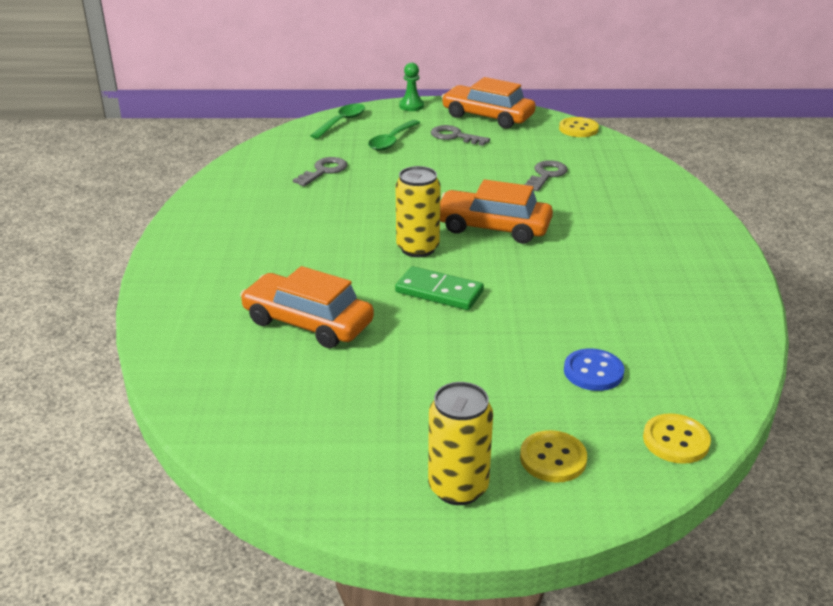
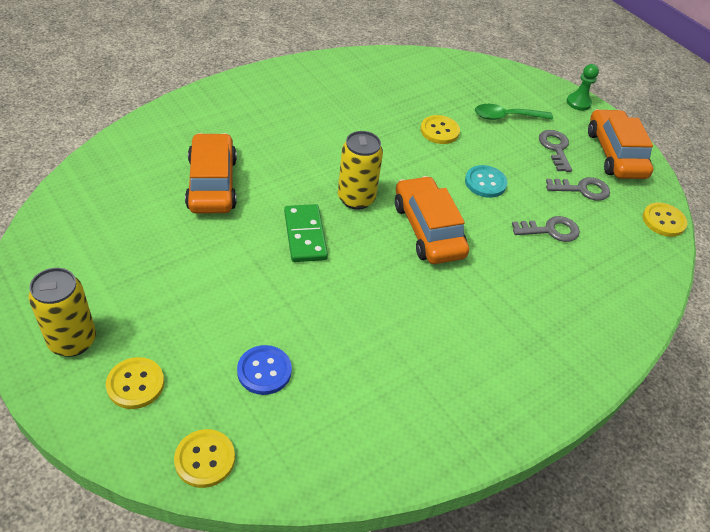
camera: 50 degrees right, 15 degrees up
grey key [293,157,347,186] -> grey key moved to [546,177,610,201]
green spoon [310,104,365,139] -> none
none -> yellow button [420,115,460,144]
none -> turquoise button [465,165,508,198]

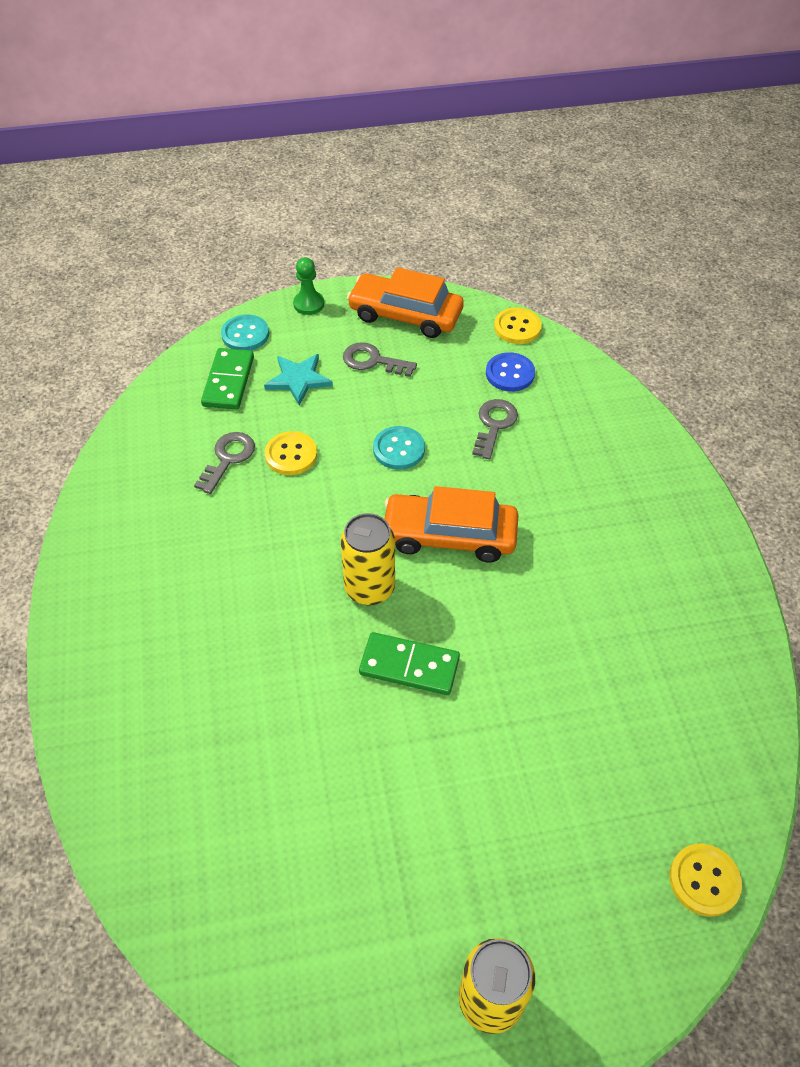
camera: 60 degrees left, 5 degrees up
yellow button [106,357,164,409] -> none
orange car [185,133,237,214] -> none
blue button [237,345,292,395] -> blue button moved to [486,352,535,392]
green spoon [475,104,553,120] -> turquoise star [264,354,333,406]
grey key [546,177,610,201] -> grey key moved to [194,432,255,494]
none -> green domino [201,348,254,410]
none -> turquoise button [221,314,269,351]

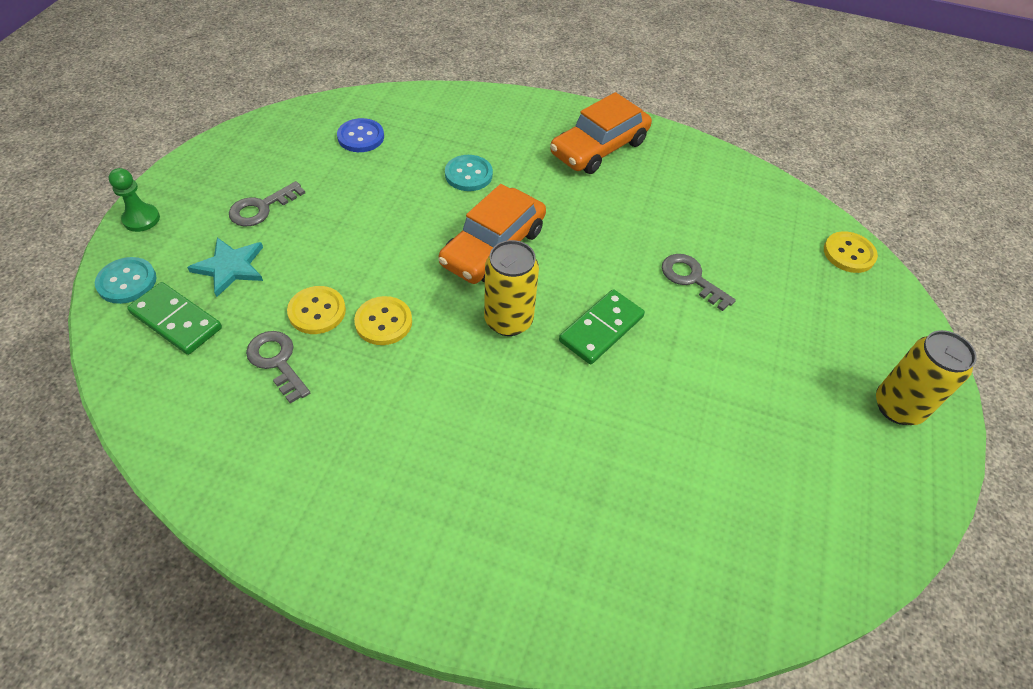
camera: 65 degrees left, 0 degrees up
orange car [347,267,464,338] -> orange car moved to [550,92,652,174]
turquoise button [373,426,425,470] -> turquoise button moved to [445,155,493,191]
grey key [472,399,518,459] -> grey key moved to [662,254,736,311]
yellow button [494,307,542,344] -> yellow button moved to [354,296,412,345]

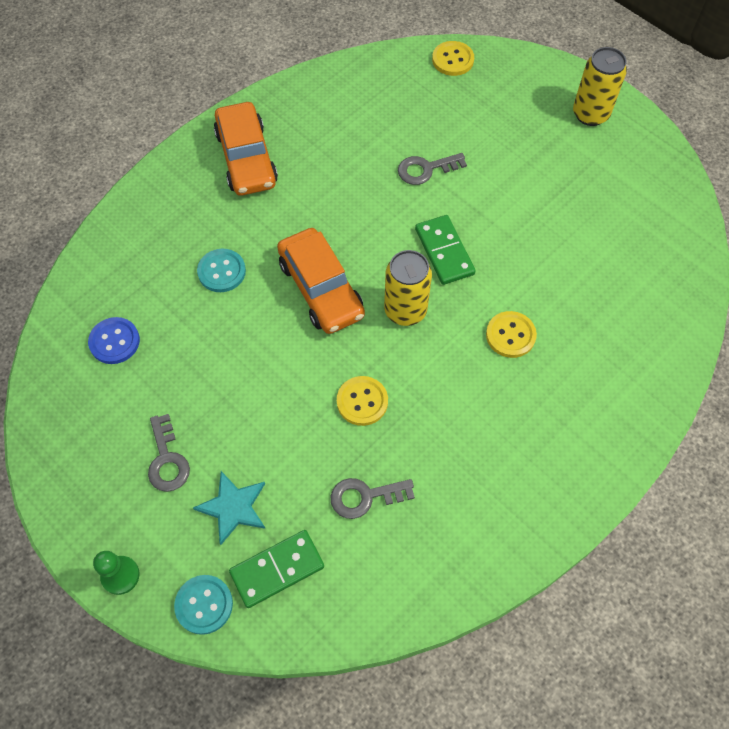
camera: 60 degrees left, 10 degrees up
yellow button [287,286,346,334] -> yellow button moved to [486,311,537,358]

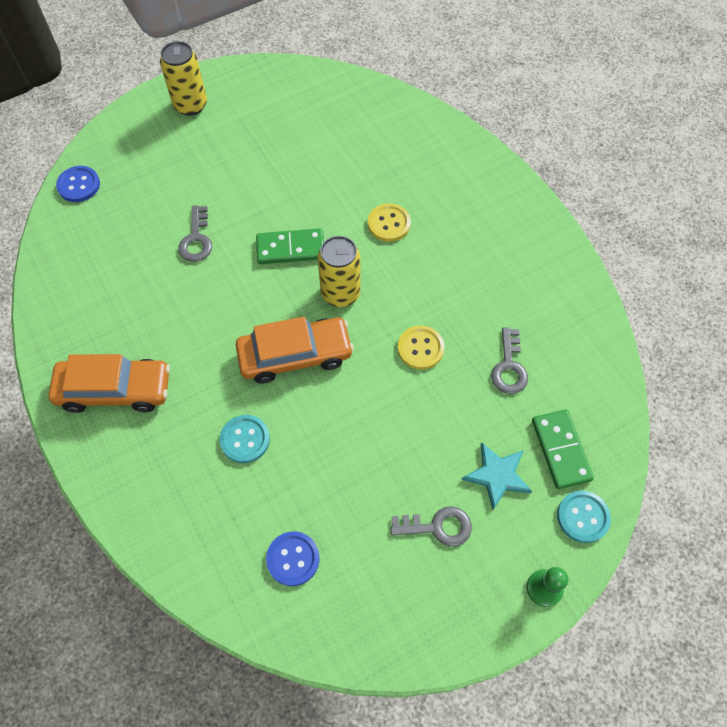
camera: 75 degrees left, 0 degrees up
yellow button [432,41,474,76] -> blue button [56,166,100,202]

